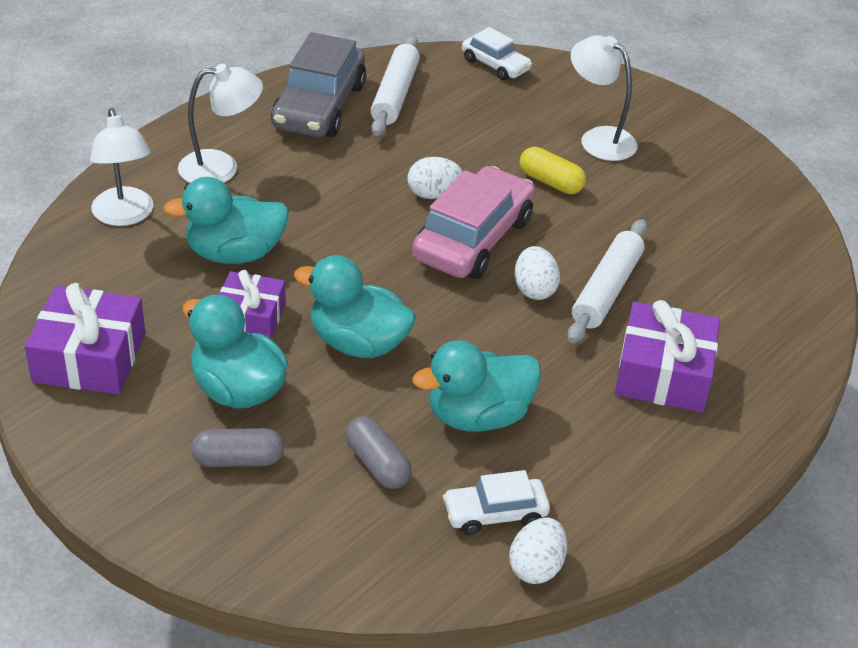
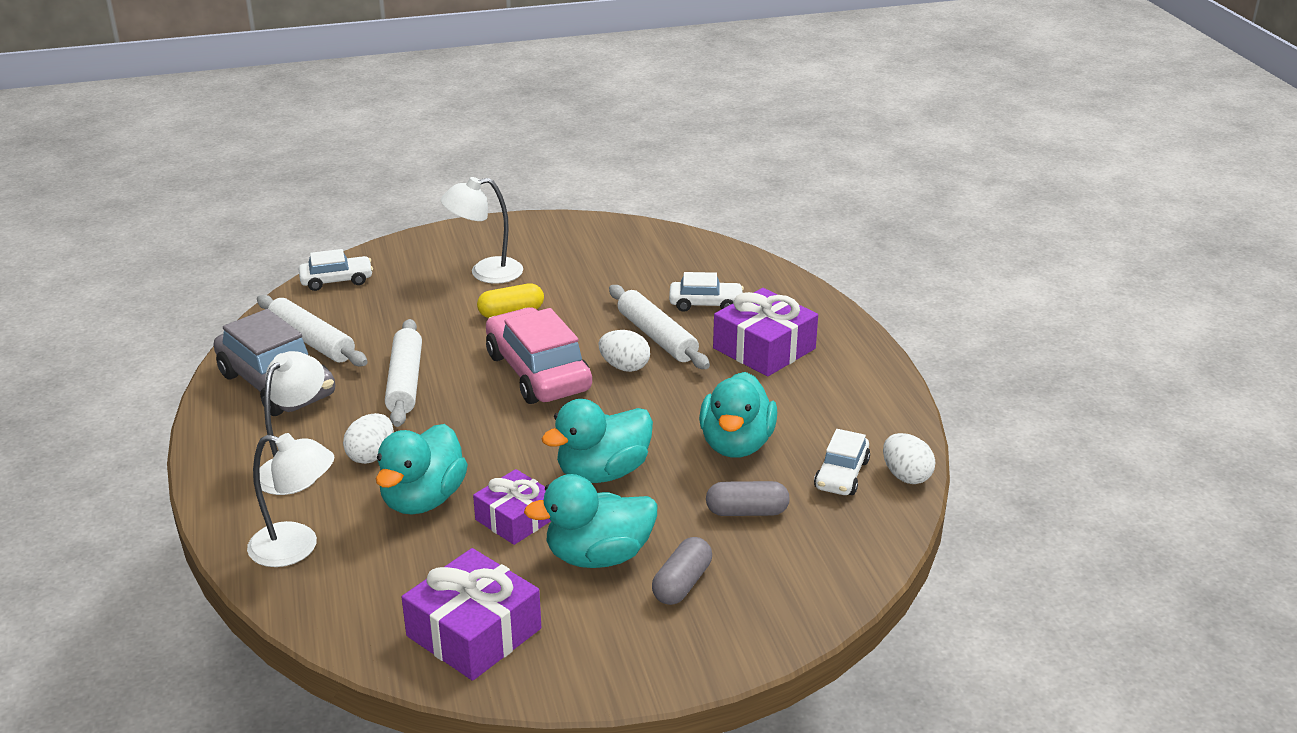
camera: 55 degrees left, 10 degrees down
white egg [407,157,463,199] -> white egg moved to [343,413,393,464]
none -> white rolling pin [385,319,422,427]
none -> white car [669,272,744,312]

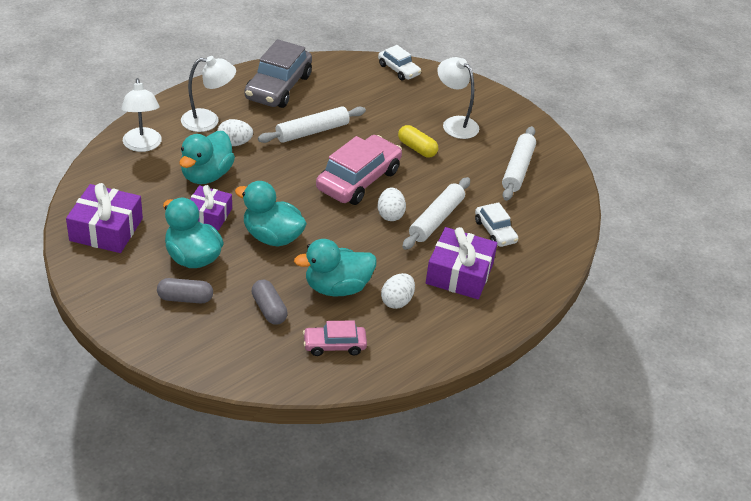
camera: 60 degrees right, 10 degrees up
white rolling pin [257,295,368,367] -> white rolling pin moved to [502,126,536,201]
turquoise duck [376,424,468,515] -> turquoise duck turned 60 degrees counterclockwise [179,131,235,184]
white car [814,429,870,495] -> pink car [303,320,367,356]
white egg [883,433,935,484] -> white egg moved to [381,273,415,309]

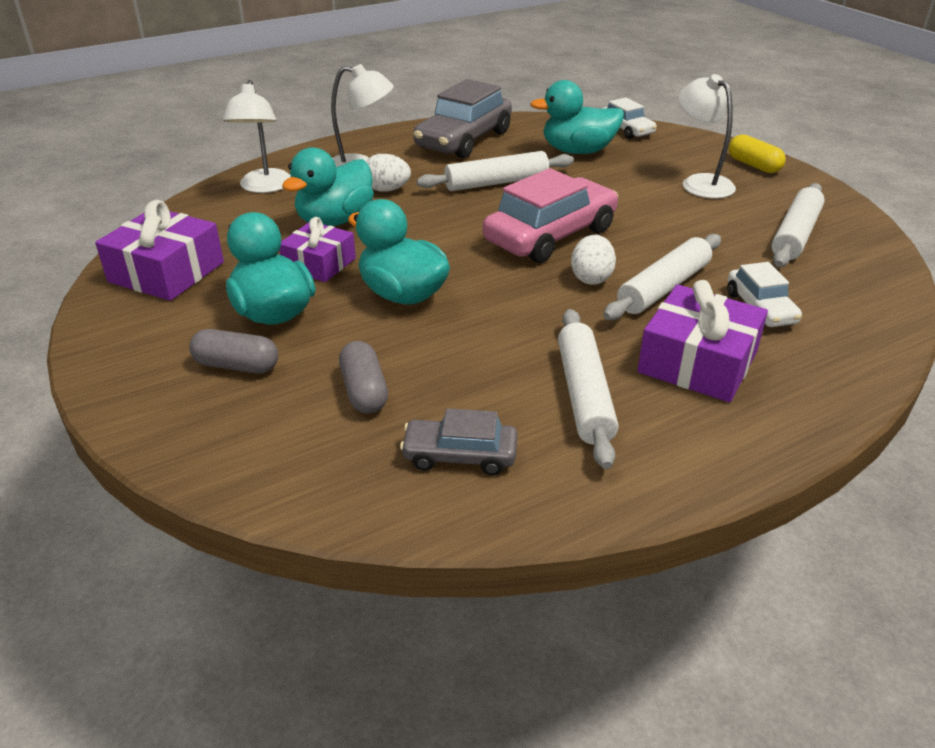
camera: 15 degrees right, 5 degrees down
turquoise duck [294,239,377,297] -> turquoise duck moved to [530,80,624,154]
pink car [303,320,367,356] -> grey car [400,408,518,475]
white egg [381,273,415,309] -> white rolling pin [558,309,619,469]
yellow capsule [398,125,438,158] -> yellow capsule moved to [729,134,786,173]

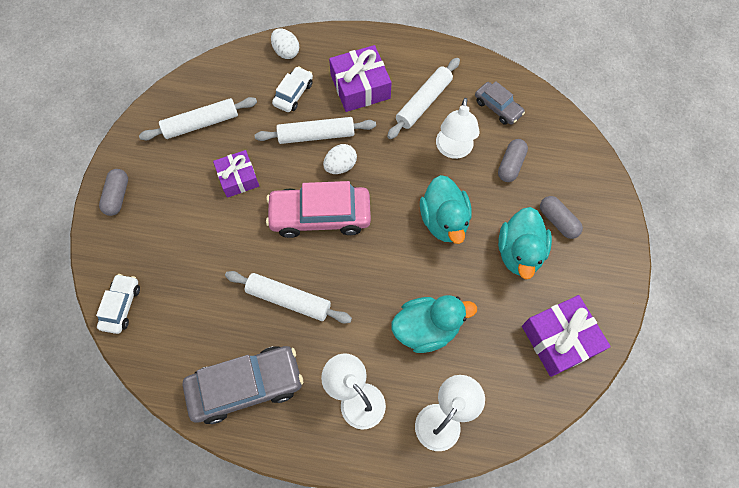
camera: 140 degrees left, 30 degrees up
purple gift [279,217,356,282] -> purple gift moved to [213,150,259,198]
white egg [366,154,411,192] -> white egg moved to [271,28,299,59]
turquoise duck [530,80,624,154] -> none
white lamp [678,74,736,199] -> white lamp moved to [436,98,480,159]
yellow capsule [729,134,786,173] -> grey capsule [99,169,128,216]

